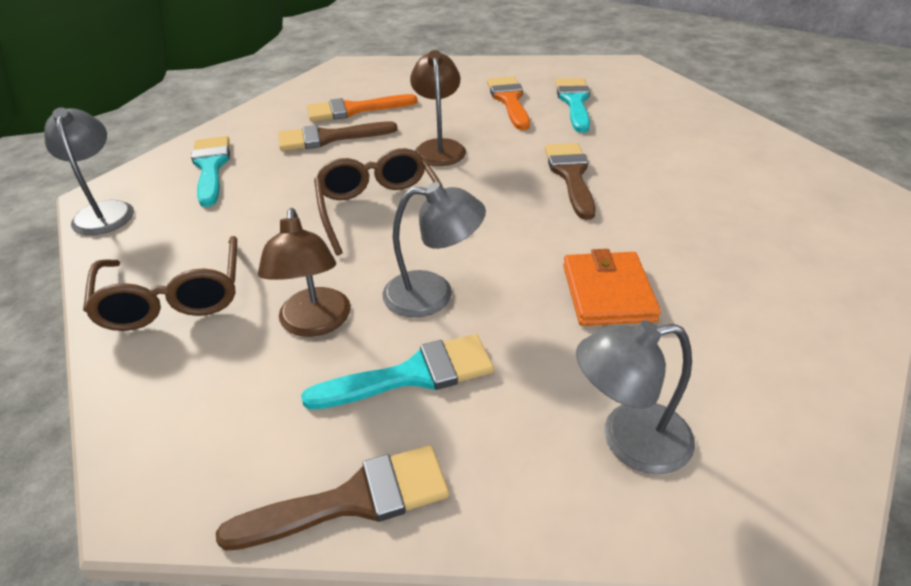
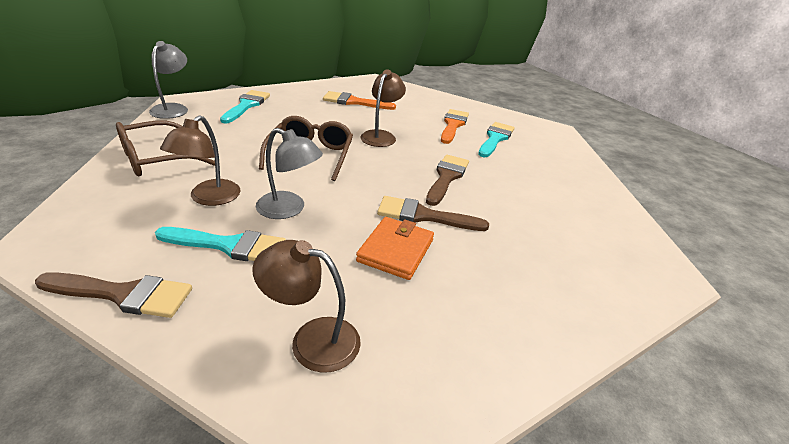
camera: 20 degrees right, 5 degrees down
brown glasses [83,236,237,331] -> brown glasses turned 45 degrees clockwise [116,120,215,176]
brown brush [278,121,397,151] -> brown brush moved to [377,196,489,231]
grey lamp [576,320,695,474] -> brown lamp [253,240,361,373]

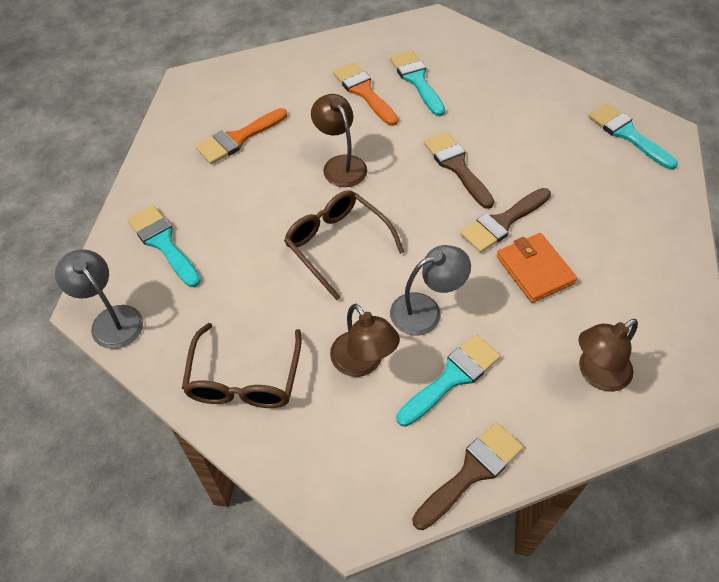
camera: 45 degrees left, 20 degrees up
none -> turquoise brush [588,103,678,170]

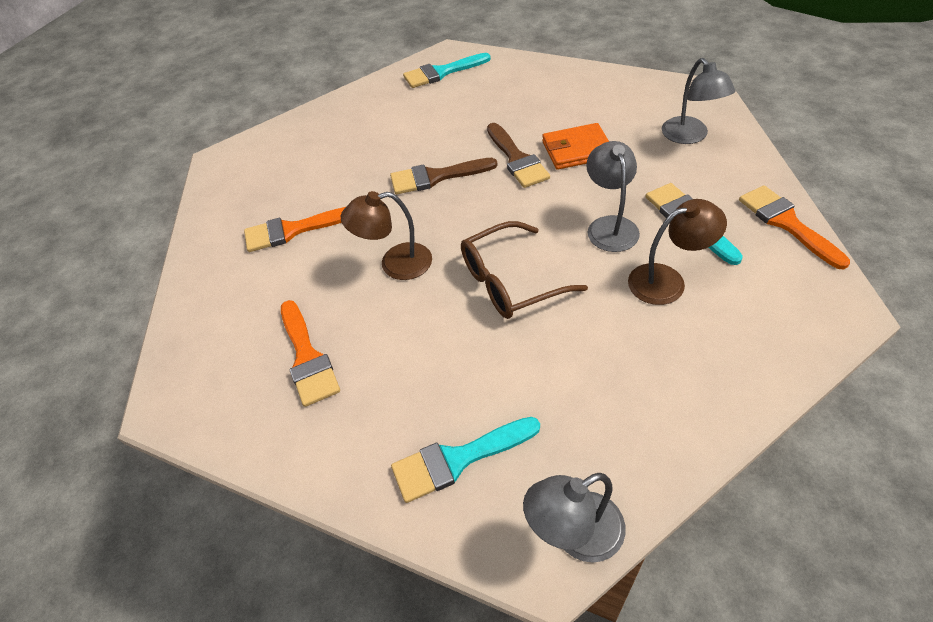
camera: 70 degrees left, 5 degrees down
brown glasses [182,323,302,408] -> none
turquoise brush [390,51,445,116] -> none
brown brush [412,422,523,530] -> orange brush [739,185,850,269]
brown lamp [578,319,638,392] -> grey lamp [662,58,736,144]

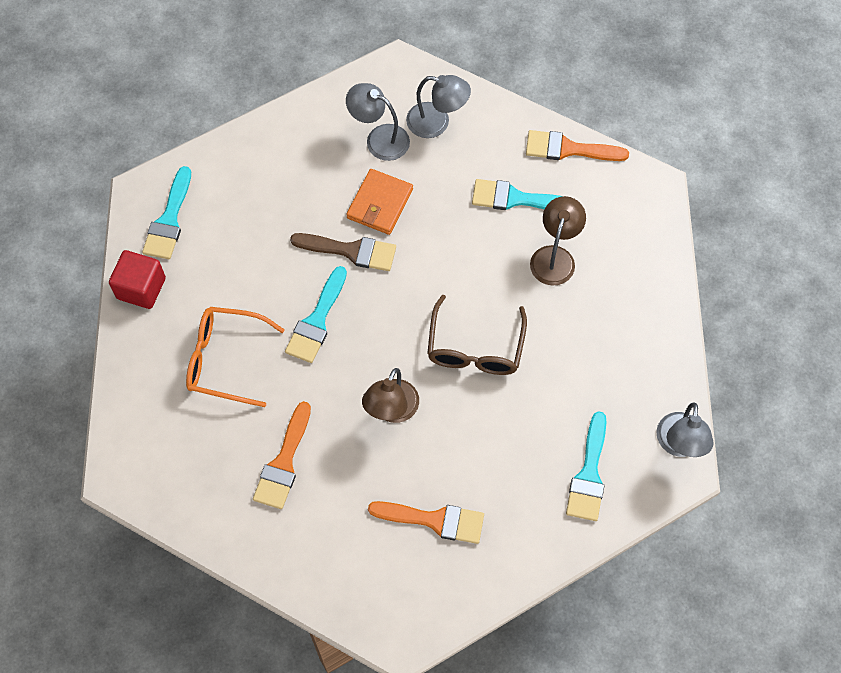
camera: 60 degrees left, 15 degrees up
brown brush [390,158,498,195] -> turquoise brush [285,266,347,363]
grey lamp [586,141,640,252] -> grey lamp moved to [346,83,410,161]
none -> red cube [109,250,166,309]
none -> orange glasses [186,307,284,407]

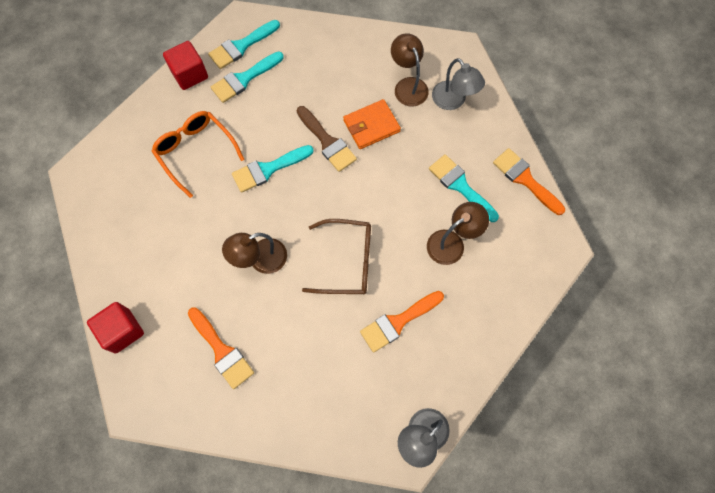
camera: 40 degrees right, 5 degrees up
orange brush [253,401,311,509] -> orange brush moved to [360,291,444,353]
grey lamp [346,83,410,161] -> brown lamp [391,33,429,106]
brown glasses [427,295,527,375] -> brown glasses turned 135 degrees counterclockwise [302,219,371,294]
turquoise brush [566,411,607,521] -> turquoise brush moved to [211,51,284,103]
none -> red cube [87,302,144,354]

